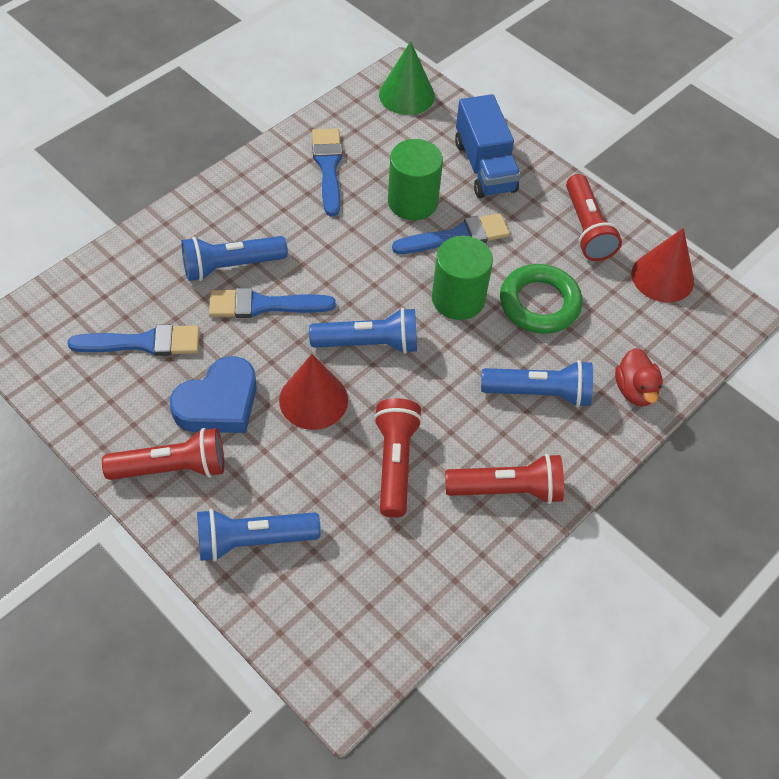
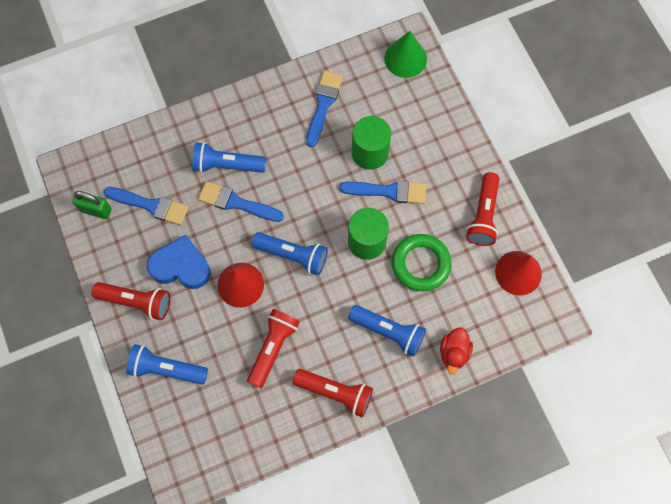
camera: 25 degrees right, 15 degrees up
blue heart [170,356,257,433] -> blue heart turned 150 degrees counterclockwise [147,235,211,289]
blue truck [455,94,521,198] -> none
none -> green padlock [73,191,112,219]

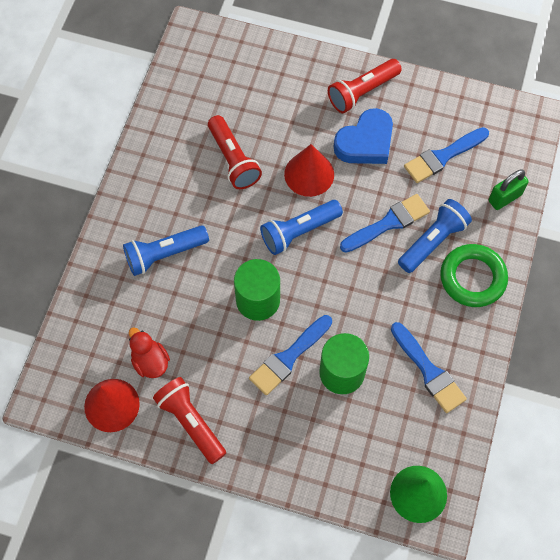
camera: 130 degrees right, 5 degrees down
green padlock [73,191,112,219] -> green padlock moved to [489,169,529,210]
blue flashlight [126,344,208,385] -> none
red flashlight [293,369,373,418] -> none
green ring [392,234,452,291] -> green ring moved to [440,244,508,307]
red duck [440,328,473,375] -> red duck moved to [129,327,170,378]

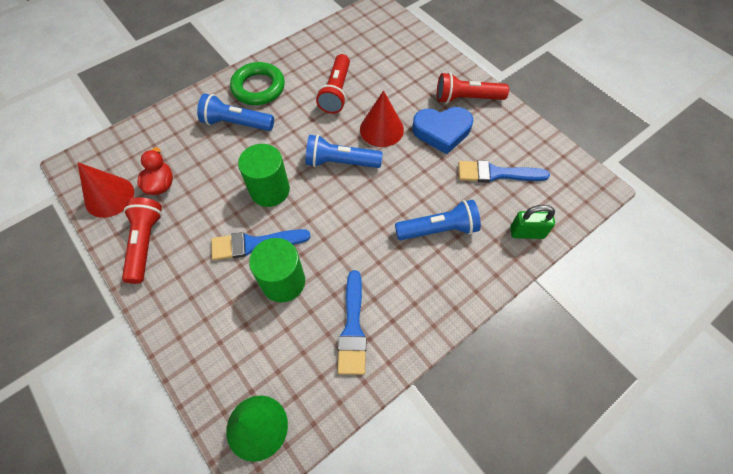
camera: 35 degrees right, 5 degrees down
blue brush [340,194,430,253] -> none
green ring [440,244,508,307] -> green ring moved to [230,62,285,105]

